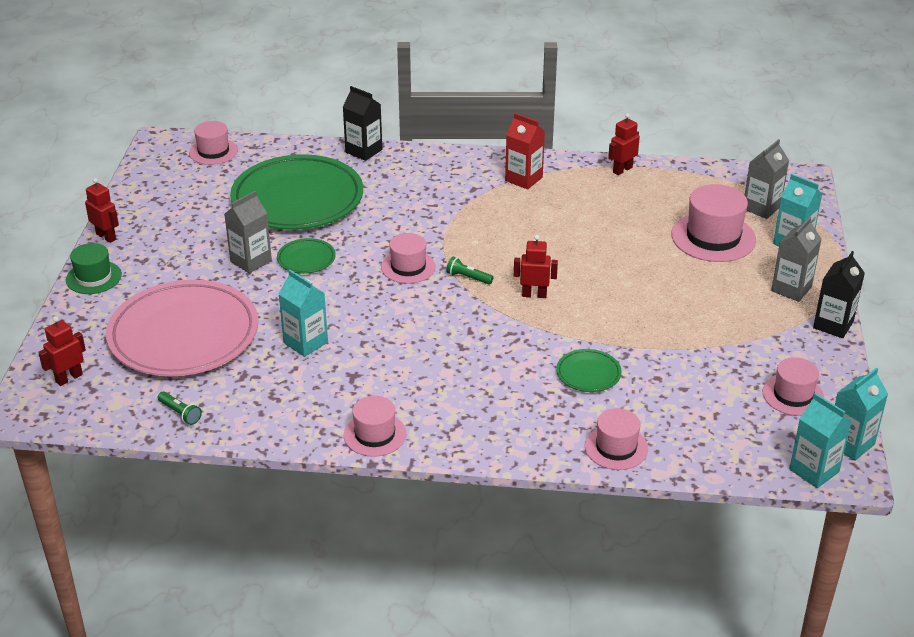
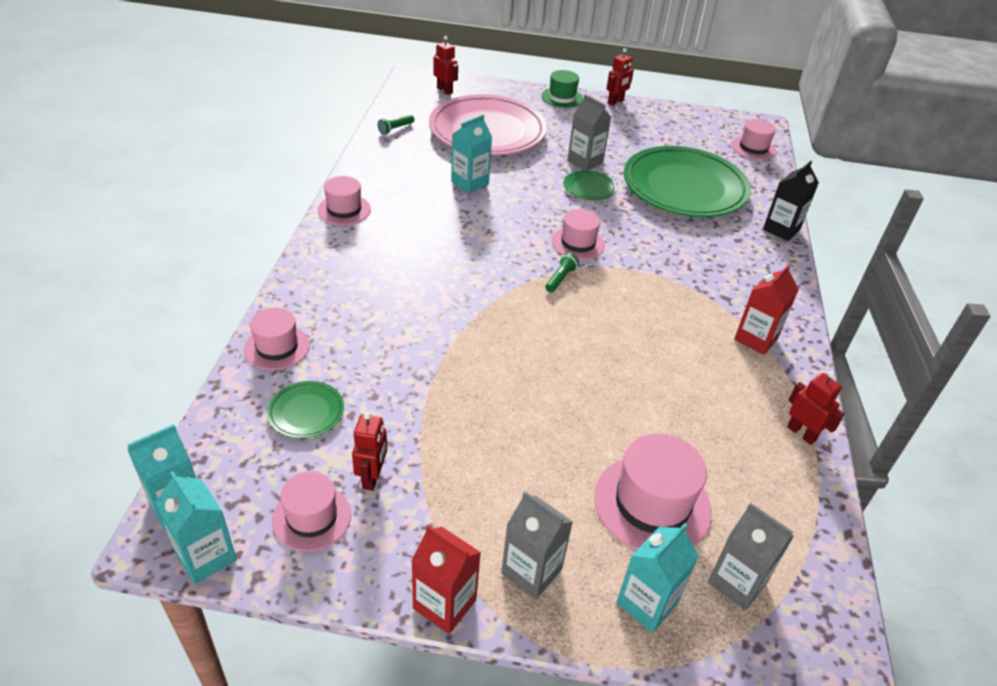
camera: 90 degrees right, 5 degrees up
red robot [514,235,558,298] -> red robot moved to [352,412,387,491]
green plate [556,349,622,392] -> green plate moved to [267,381,344,438]
black carton [813,251,865,338] -> red carton [411,525,481,634]

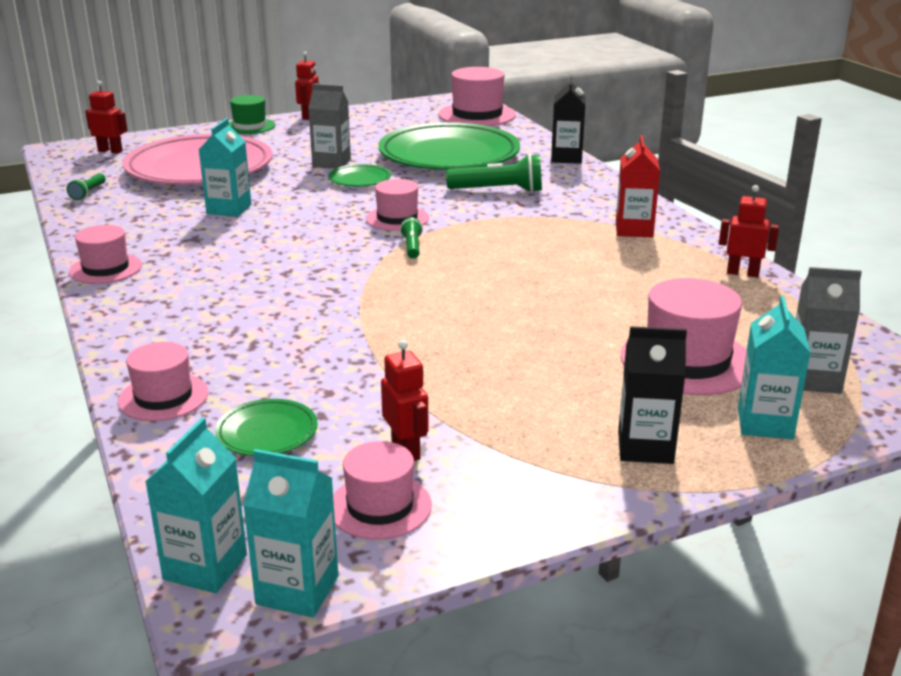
camera: 30 degrees left, 15 degrees down
red carton [411,525,481,634] -> none
grey carton [501,491,573,600] -> black carton [618,326,687,464]
pink hat [731,119,777,160] -> pink hat [439,67,516,126], size x1.59
none -> green flashlight [446,154,542,193]

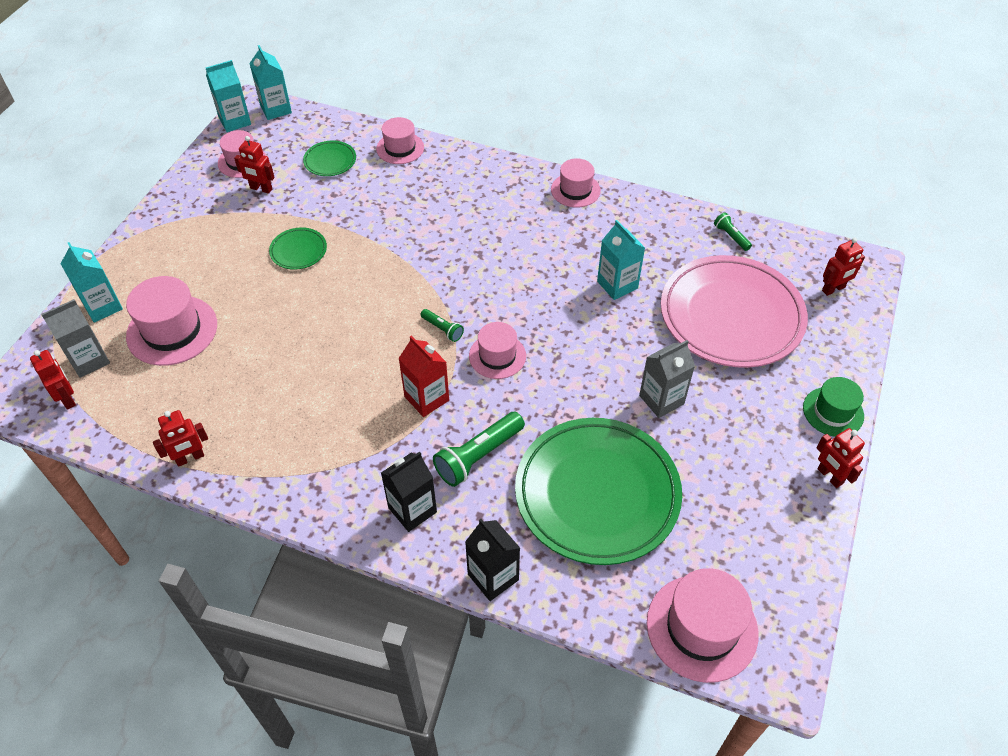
camera: 135 degrees right, 25 degrees up
green plate [328,164,391,187] -> green plate moved to [269,227,327,270]
red carton [616,135,660,237] -> red carton moved to [398,335,449,417]
black carton [618,326,687,464] -> black carton moved to [381,452,437,532]
none -> red robot [30,350,76,410]

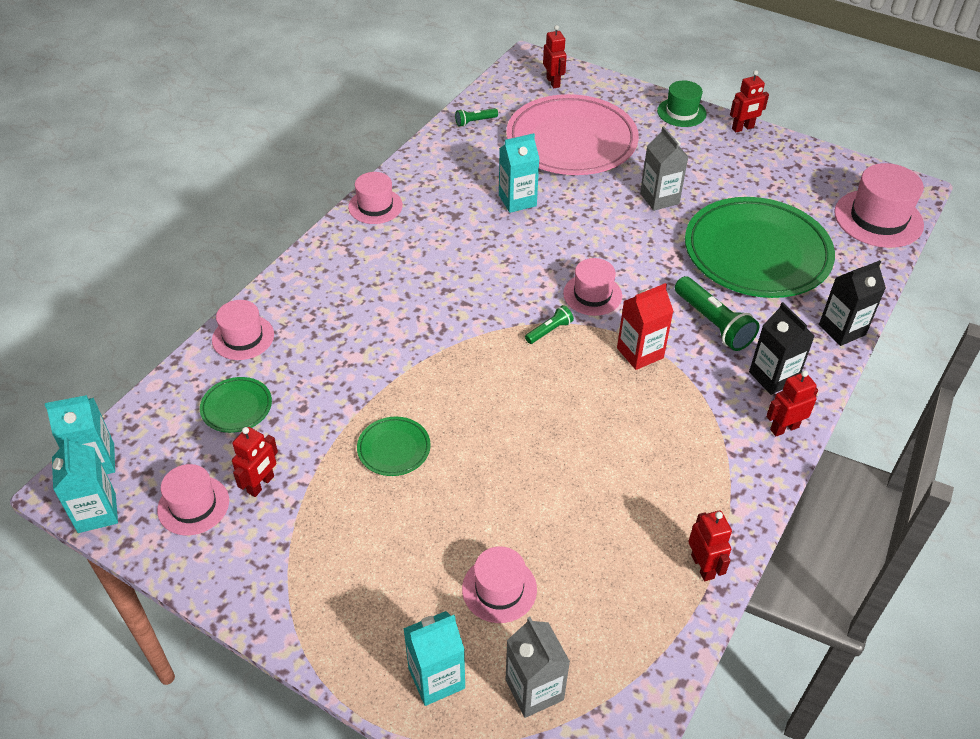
camera: 80 degrees left, 5 degrees down
red robot [30,350,76,410] -> red robot moved to [766,370,818,436]
pink hat [126,276,217,366] -> pink hat [462,546,537,623], size x0.63

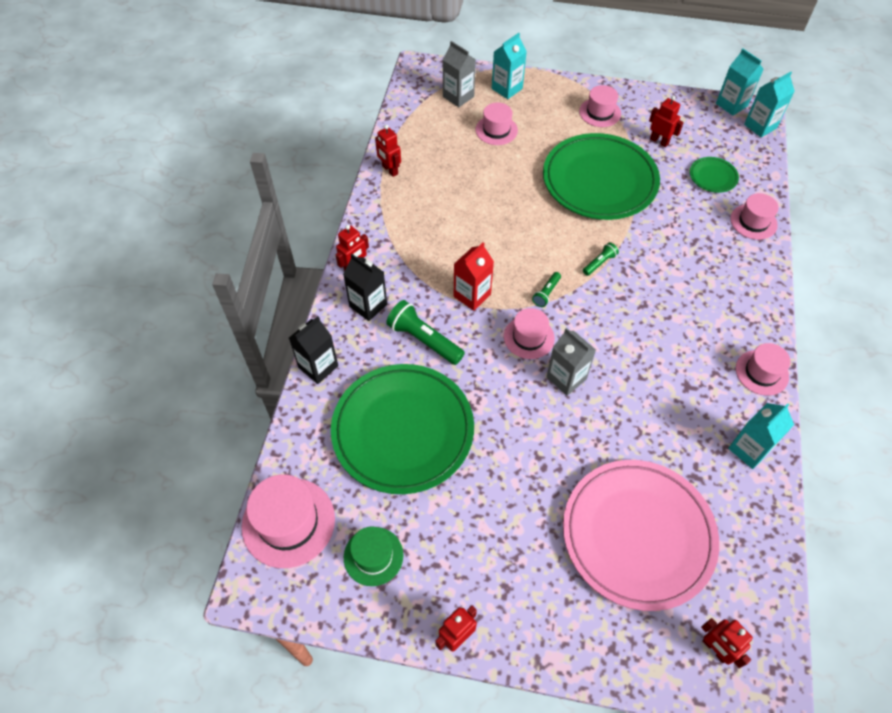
camera: 160 degrees right, 10 degrees up
pink hat [157,464,229,535] -> pink hat moved to [579,85,621,127]
red robot [232,427,278,497] -> red robot turned 120 degrees clockwise [649,95,684,147]
green plate [357,417,431,476] -> green plate [543,133,660,220], size x2.39
green flashlight [455,108,498,127] -> green flashlight moved to [583,242,619,276]
turquoise carton [499,133,539,213] -> turquoise carton moved to [728,403,794,469]
grey carton [640,126,688,211] -> grey carton moved to [547,328,596,396]
green hat [657,81,707,127] -> green hat moved to [344,526,403,586]

